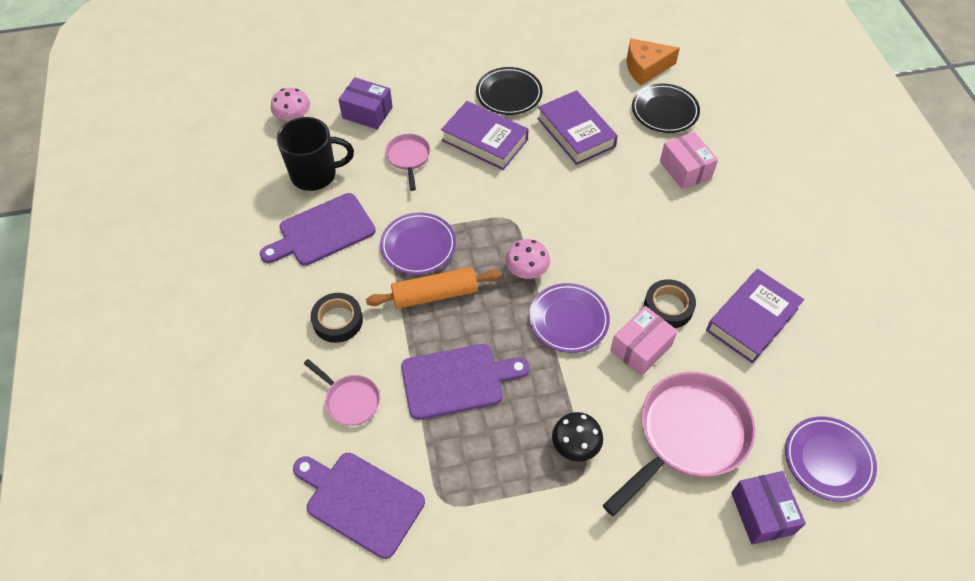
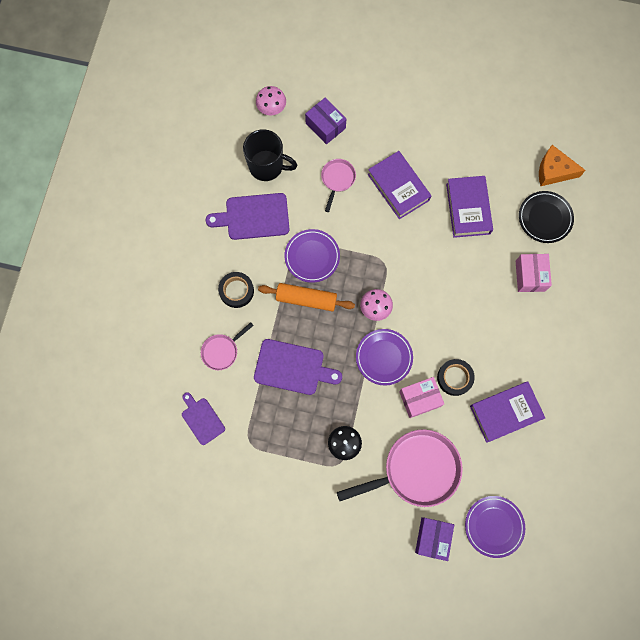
camera: 25 degrees right, 20 degrees up
purple cutting board [293,453,425,559] -> purple cutting board [182,393,225,445], size x0.62
pink pan [304,359,380,426] -> pink pan turned 75 degrees clockwise [201,322,254,370]
black plate [476,67,543,115] -> none

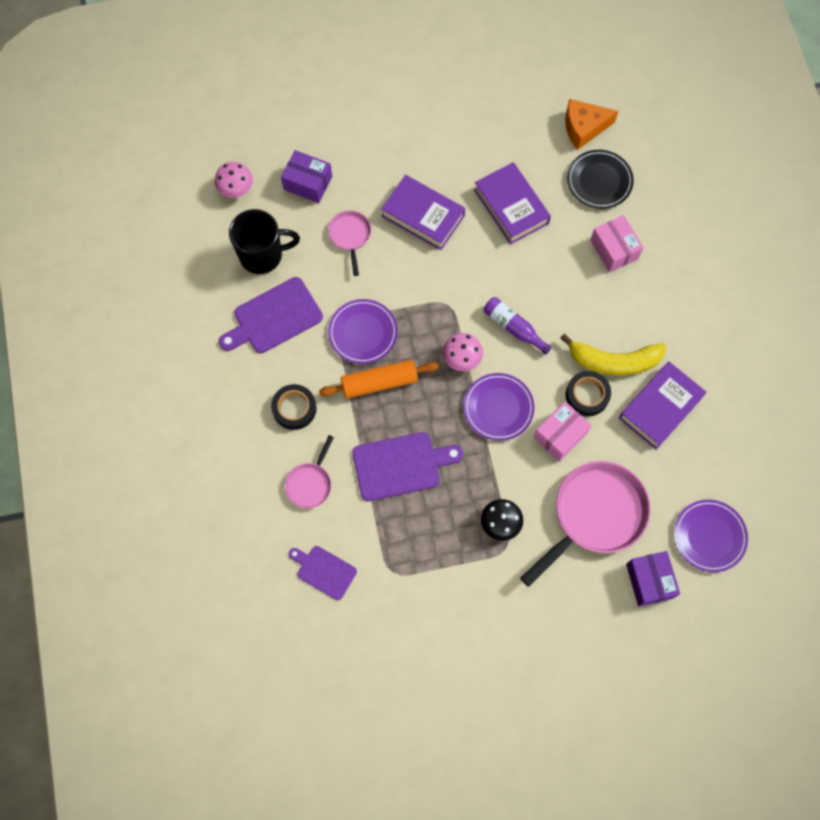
camera: 25 degrees left, 5 degrees down
none -> purple bottle [484,297,552,355]
none -> yellow banana [560,334,666,376]

